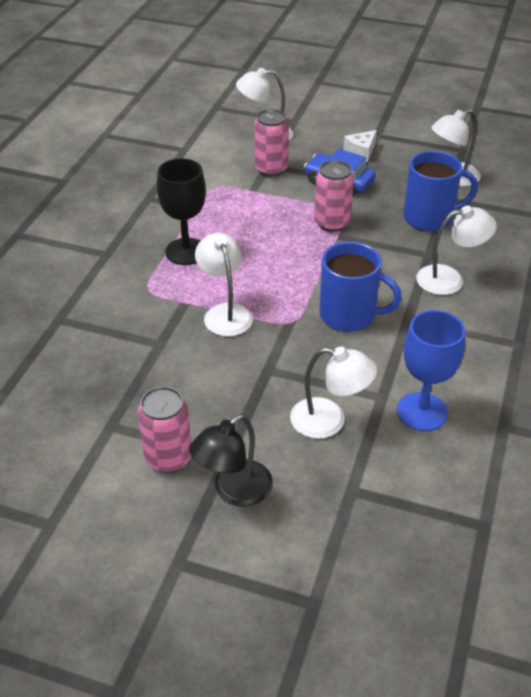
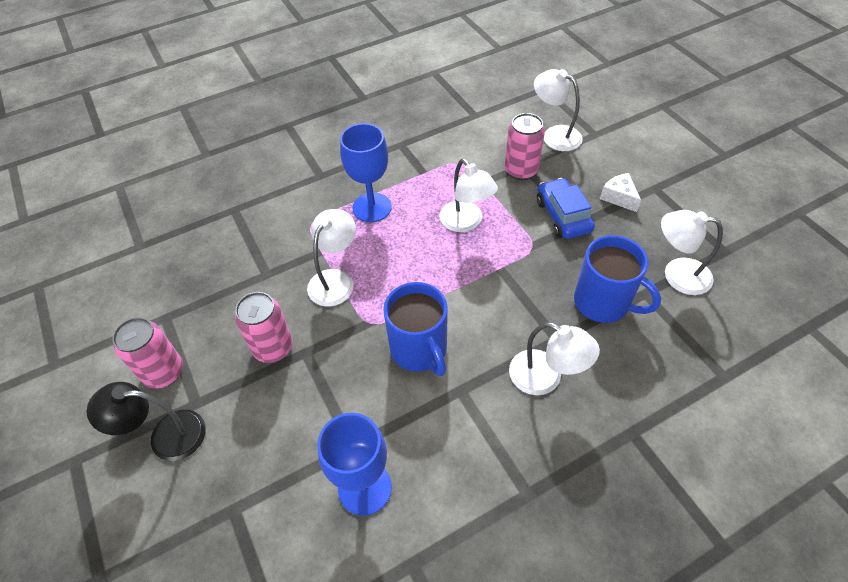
camera: 45 degrees right, 10 degrees up
black goblet [157,158,206,265] -> blue goblet [340,123,392,222]
white lamp [290,346,377,439] -> white lamp moved to [439,159,498,232]
pink can [314,160,354,232] -> pink can moved to [235,292,293,363]
white cheese [343,130,377,162] -> white cheese turned 60 degrees clockwise [600,173,641,212]

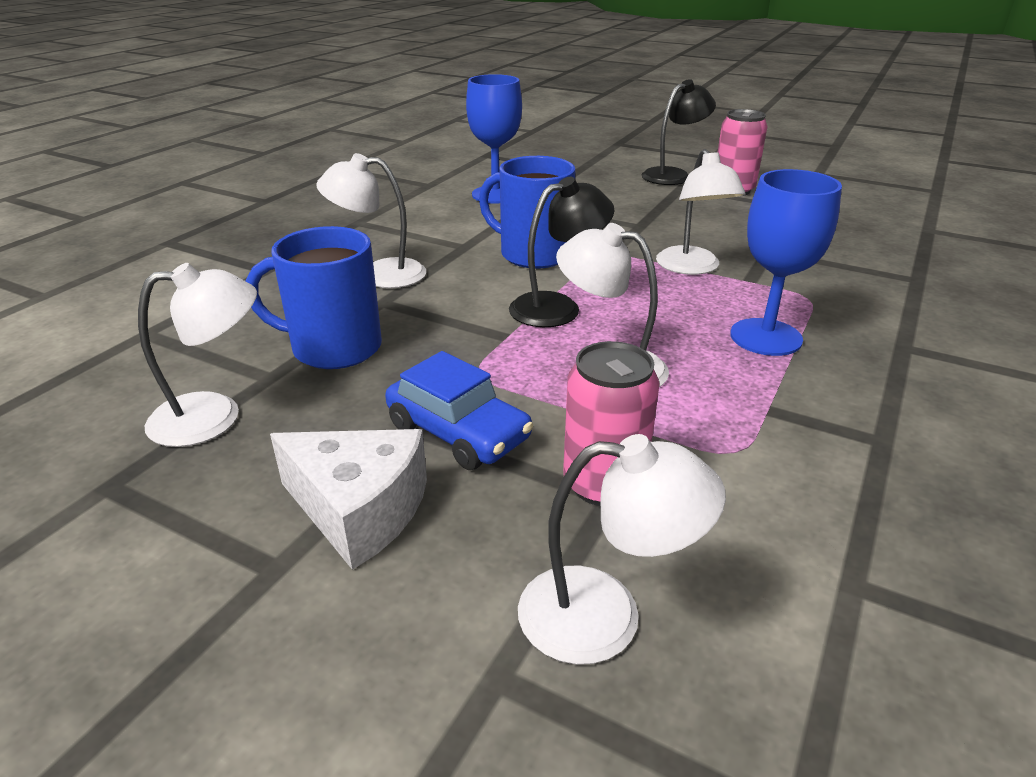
camera: 145 degrees right, 20 degrees down
pink can [235,292,293,363] -> none
white cheese [600,173,641,212] -> white cheese [270,429,427,570], size x1.62
none -> black lamp [509,177,614,327]

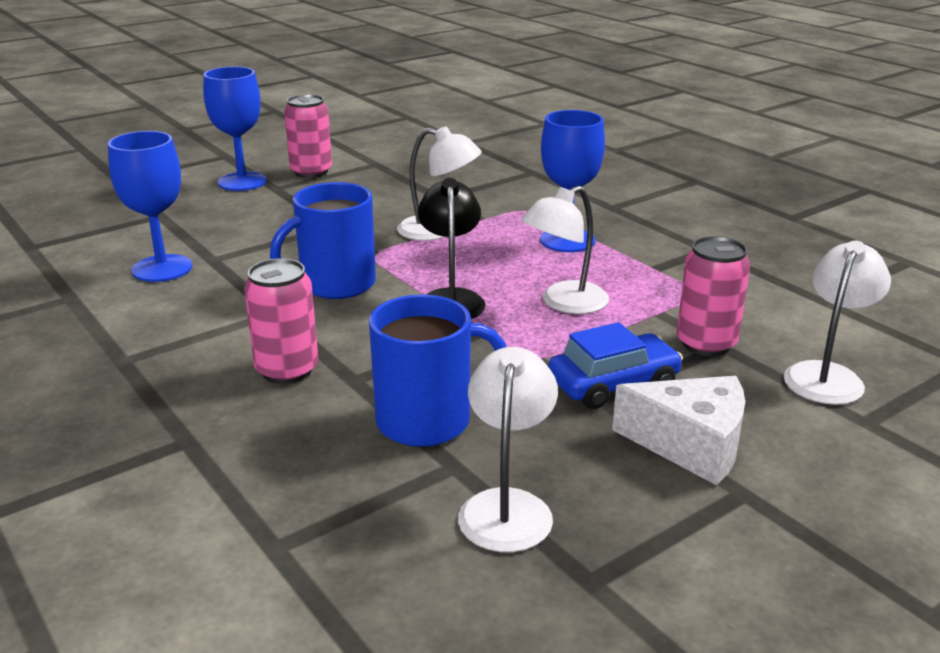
camera: 65 degrees left, 5 degrees down
blue mug [246,226,382,369] -> blue mug turned 135 degrees counterclockwise [369,294,506,447]
white cheese [270,429,427,570] -> white cheese turned 60 degrees clockwise [612,376,745,485]
white lamp [316,153,426,288] -> pink can [244,258,318,384]
black lamp [642,79,716,185] -> blue goblet [203,67,267,191]

